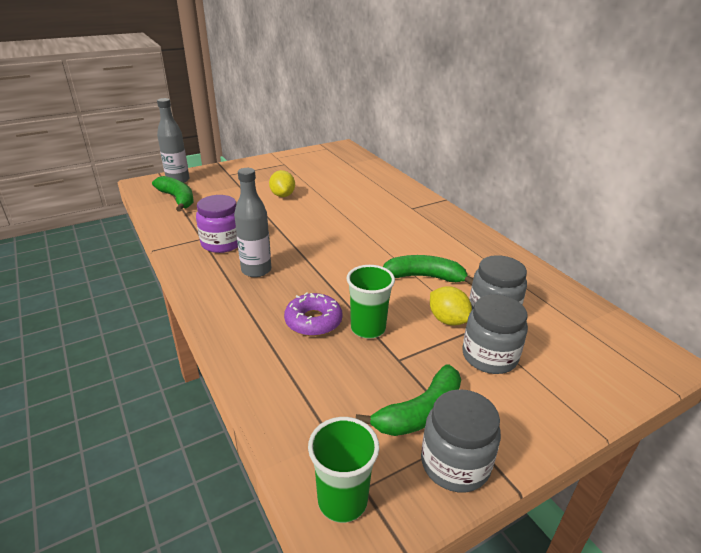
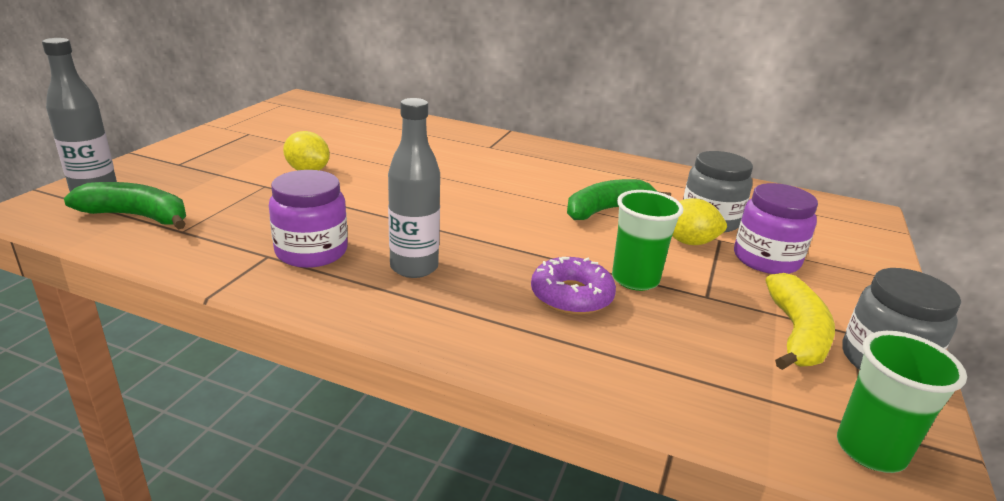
camera: 40 degrees left, 5 degrees down
green banana [356,364,461,436] -> yellow banana [766,273,835,370]
grey jar [462,294,528,374] -> purple jar [734,183,818,274]

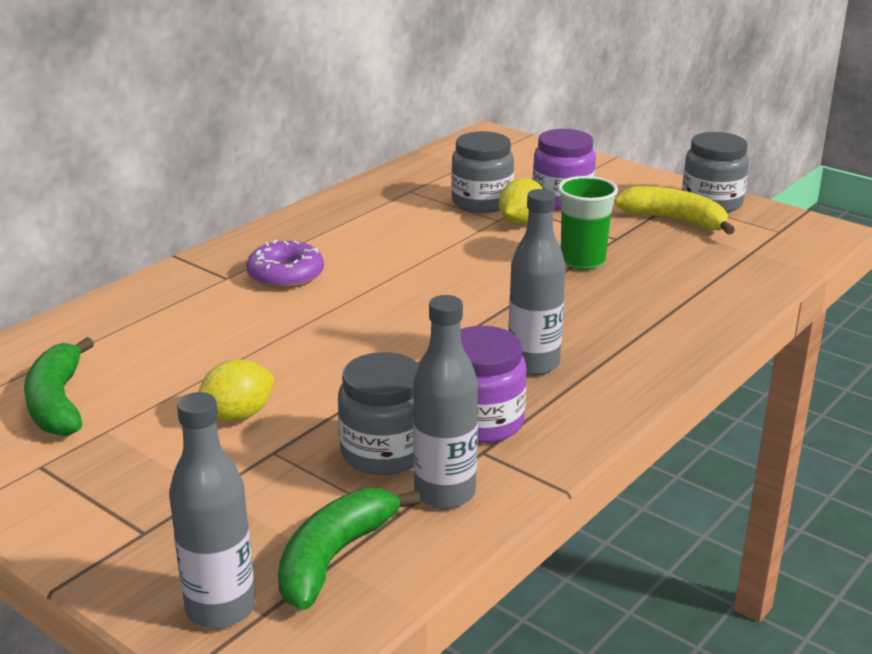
camera: 70 degrees left, 0 degrees up
purple donut [531,257,616,315] -> purple donut moved to [246,240,324,289]
green banana [567,179,671,220] -> green banana moved to [24,337,94,436]
green cup [837,331,967,473] -> none
none -> grey jar [338,352,419,475]
none -> grey bottle [413,295,478,509]

